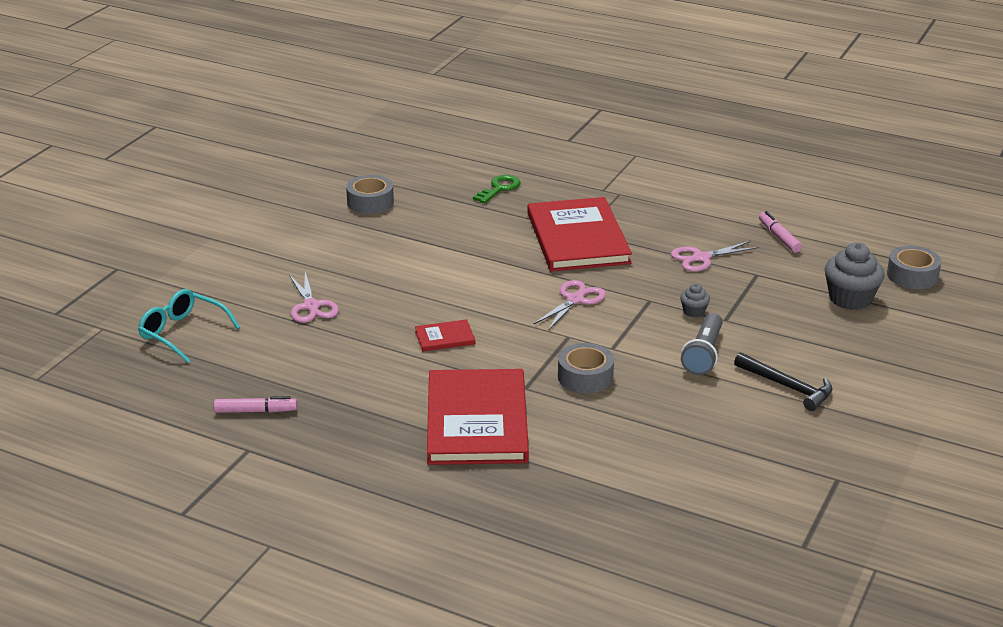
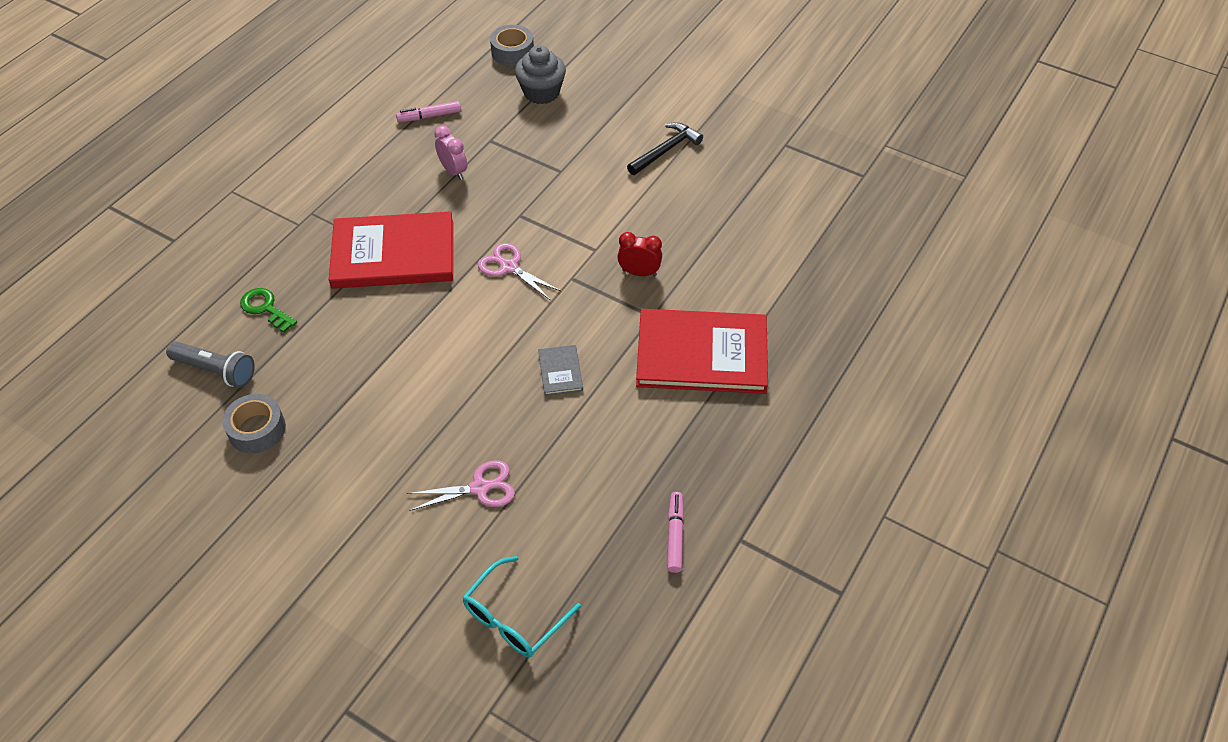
camera: 85 degrees left, 20 degrees up
red book [415,319,475,352] -> grey book [538,345,583,396]
grey tape [558,343,614,394] -> red clock [617,232,662,276]
pink scissors [671,241,759,272] -> pink clock [434,126,467,180]
grey cupcake [680,284,710,318] -> none
grey flashlight [681,313,722,375] -> grey flashlight moved to [166,341,255,388]

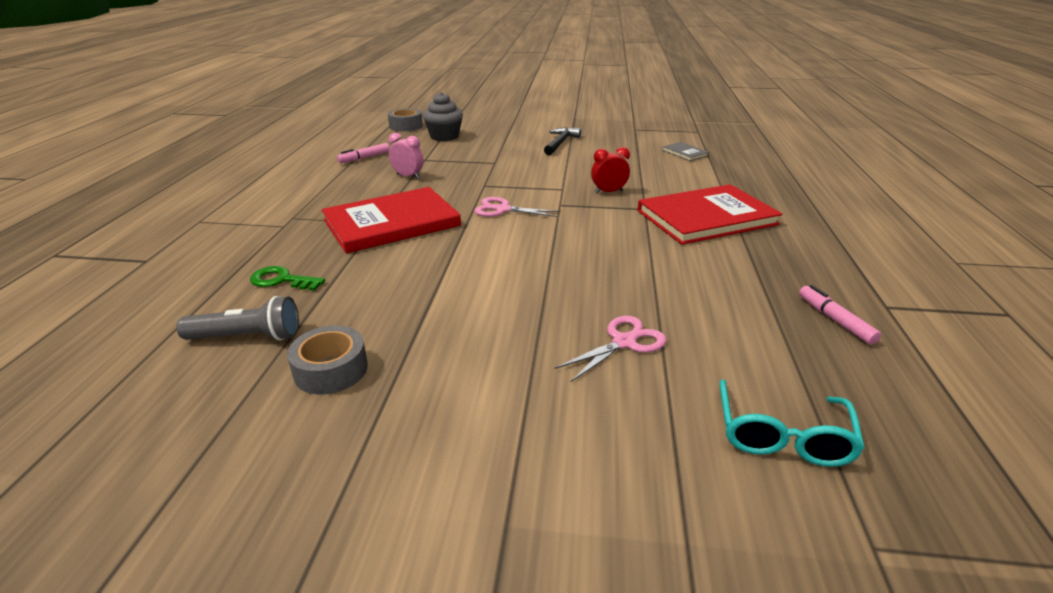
camera: 25 degrees left, 20 degrees down
grey book [538,345,583,396] -> grey book moved to [662,142,709,161]

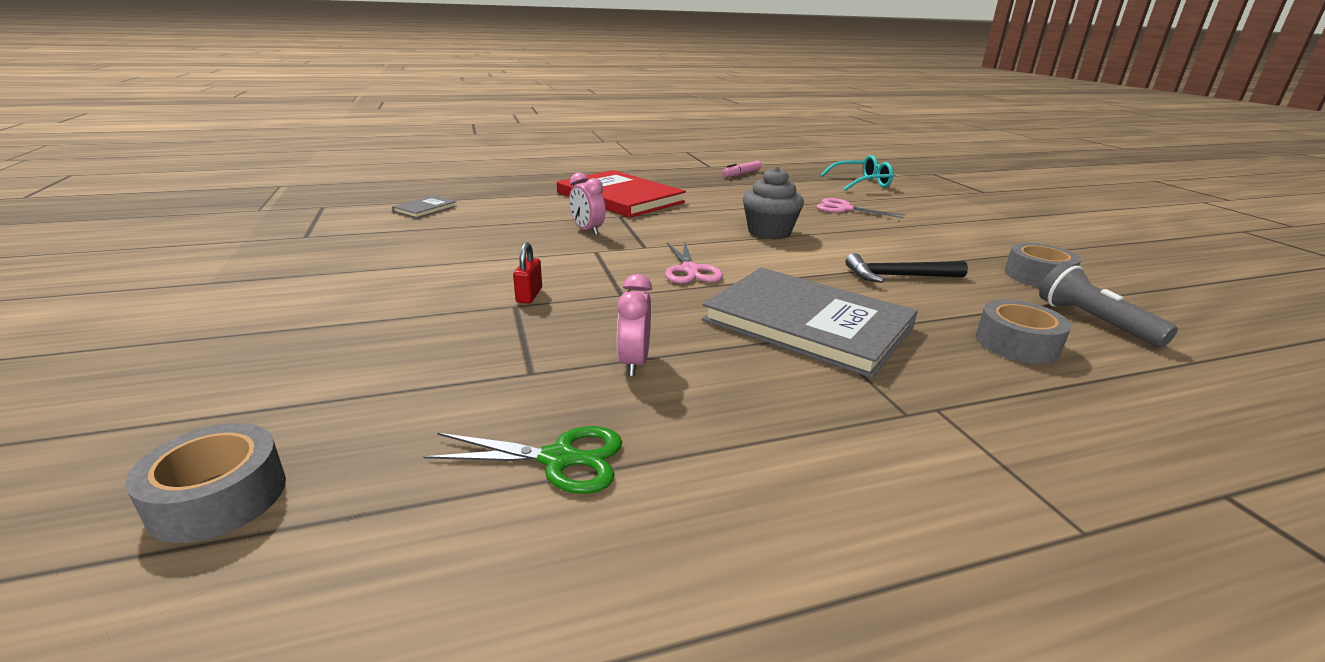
camera: 115 degrees left, 5 degrees down
green key [250,266,325,291] -> grey tape [976,300,1071,364]
red book [322,187,461,253] -> grey book [702,268,918,378]
pink marker [337,143,390,163] -> green scissors [424,426,622,494]
grey cupcake [423,92,463,141] -> grey cupcake moved to [743,166,804,240]
black hammer [544,127,581,155] -> black hammer moved to [845,253,968,283]
red clock [591,147,630,194] -> pink clock [569,172,606,235]
none -> red padlock [513,242,542,303]

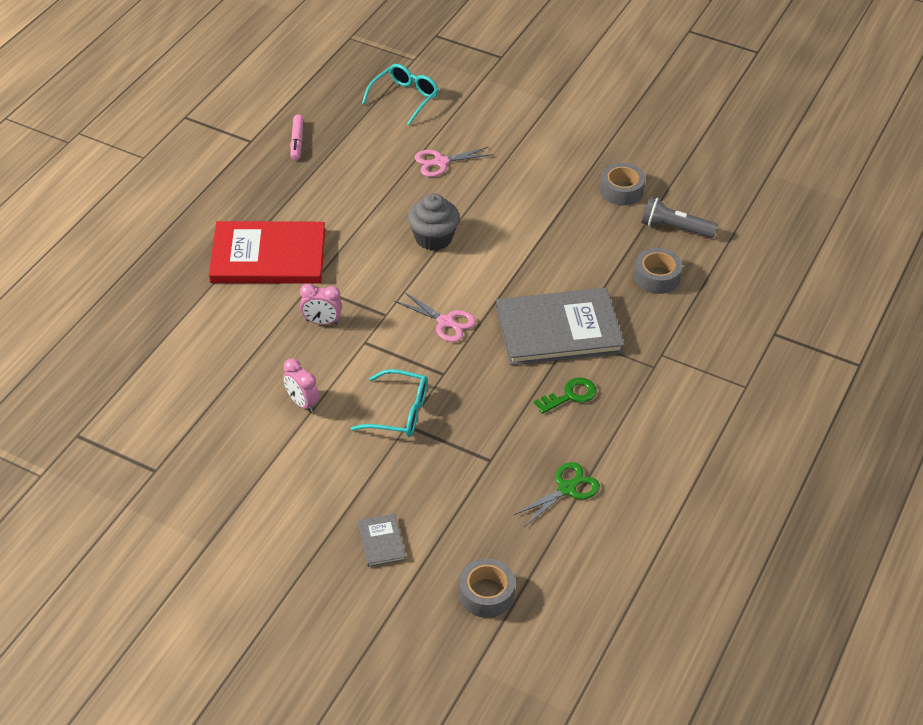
camera: 45 degrees left, 20 degrees up
grey book [392,195,457,218] -> grey book moved to [358,514,406,567]
red padlock [513,242,542,303] -> turquoise glasses [350,369,428,437]
pink clock [617,274,652,376] -> pink clock moved to [283,358,319,413]
black hammer [845,253,968,283] -> none
none -> green key [534,377,597,414]

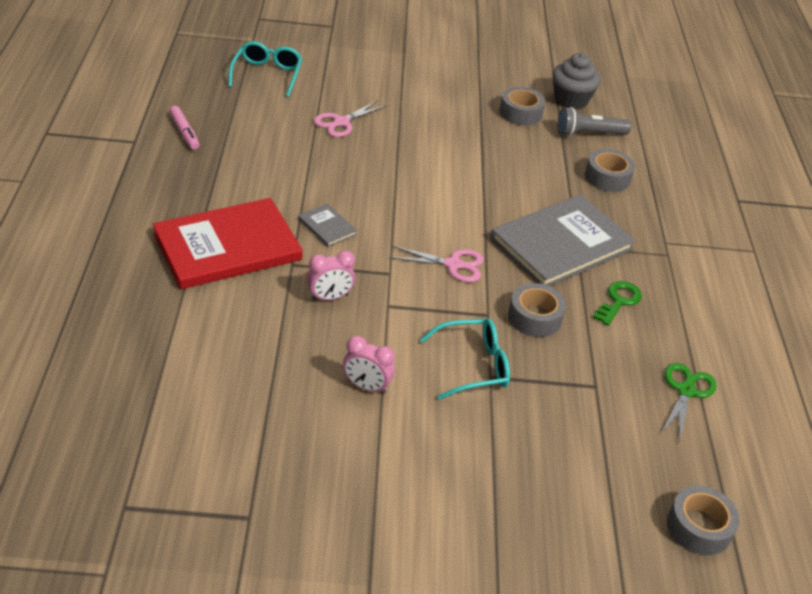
camera: 30 degrees left, 5 degrees down
grey book [358,514,406,567] -> grey book moved to [298,203,357,247]
grey cupcake [408,193,460,251] -> grey cupcake moved to [552,53,600,109]
none -> grey tape [508,283,566,337]

